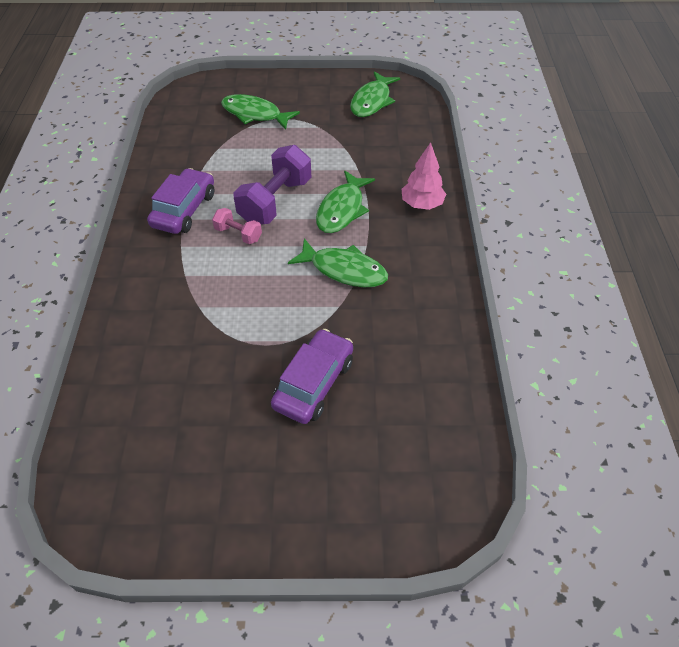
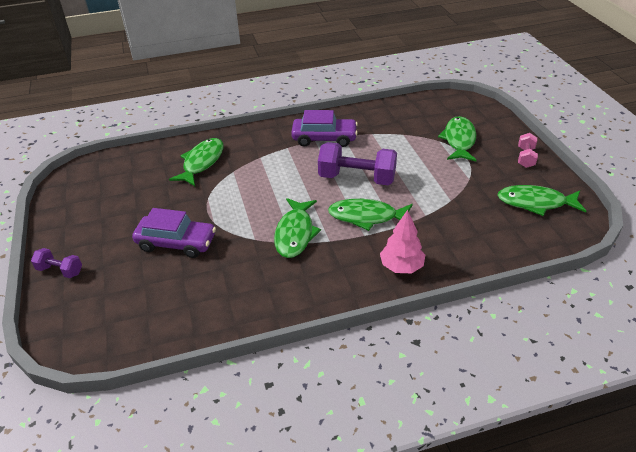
camera: 75 degrees right, 10 degrees down
pink dumbbell [212,208,262,244] -> pink dumbbell moved to [518,133,538,168]
none -> purple dumbbell [31,248,82,278]
none -> green fish [169,138,224,186]

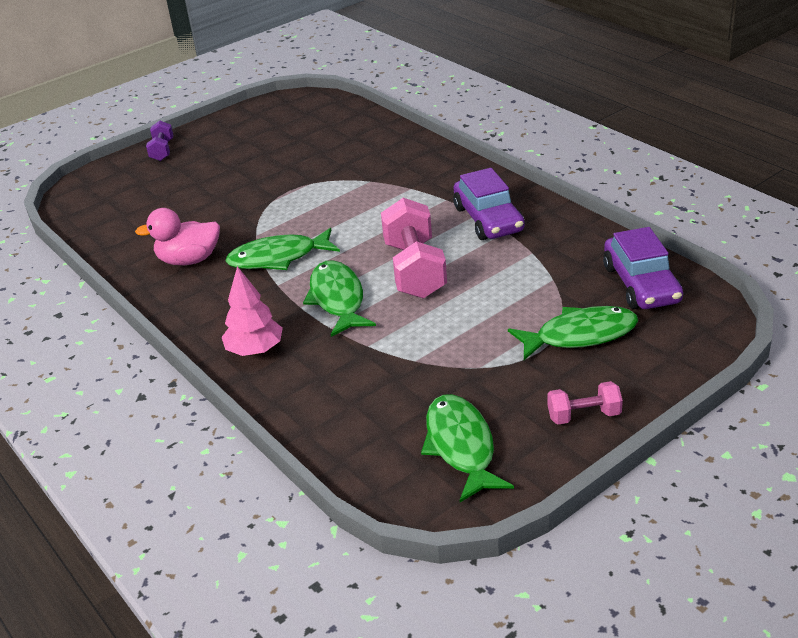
camera: 70 degrees right, 5 degrees down
purple car [132,208,216,258] -> purple car moved to [603,227,683,309]
green fish [169,138,224,186] -> none
purple dumbbell [318,142,397,185] -> pink dumbbell [381,198,447,299]
none -> pink duck [135,208,220,265]

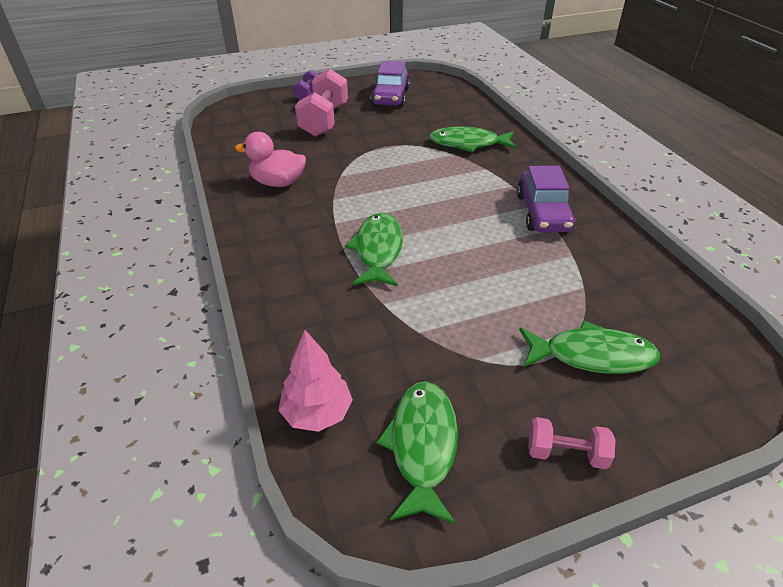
camera: 15 degrees right, 5 degrees up
pink tree [222,266,283,356] -> pink tree moved to [278,330,353,432]
green fish [226,228,340,270] -> green fish moved to [429,127,517,153]
pink dumbbell [381,198,447,299] -> pink dumbbell moved to [295,69,348,137]
purple car [603,227,683,309] -> purple car moved to [371,61,410,107]

